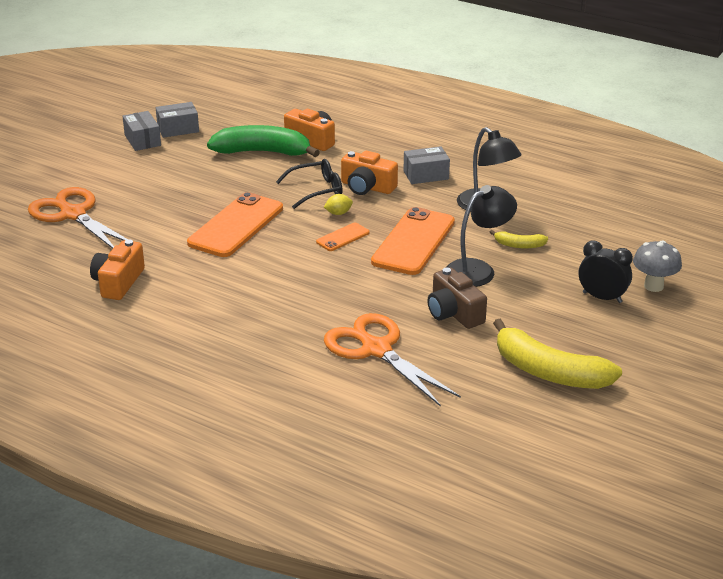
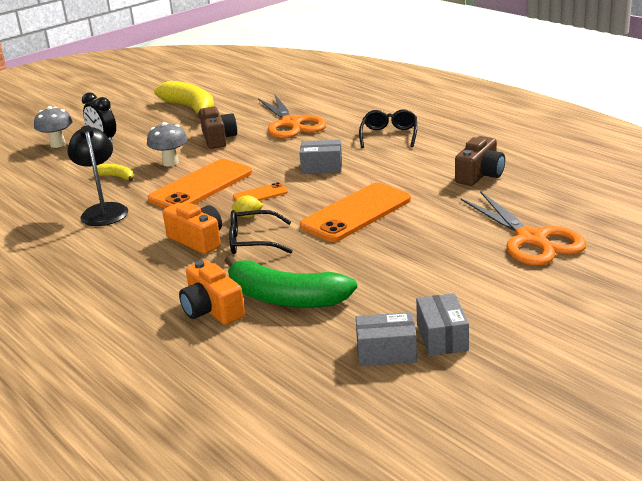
camera: 160 degrees left, 5 degrees down
orange camera [90,239,145,300] -> brown camera [455,136,505,186]
grey box [404,146,450,184] -> grey box moved to [300,140,342,174]
black lamp [446,185,517,287] -> grey mushroom [147,122,187,166]
none -> black glasses [359,109,417,148]

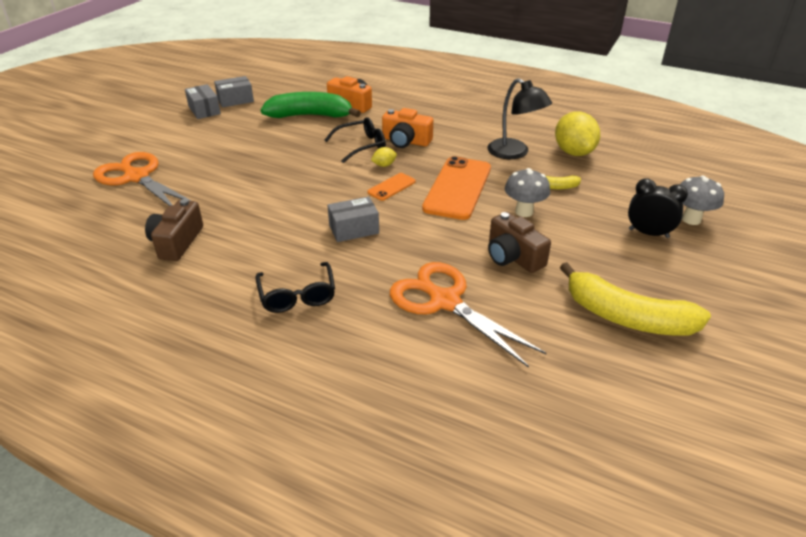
camera: 155 degrees right, 10 degrees up
orange phone [300,183,411,242] -> none
none -> yellow lemon [555,111,600,156]

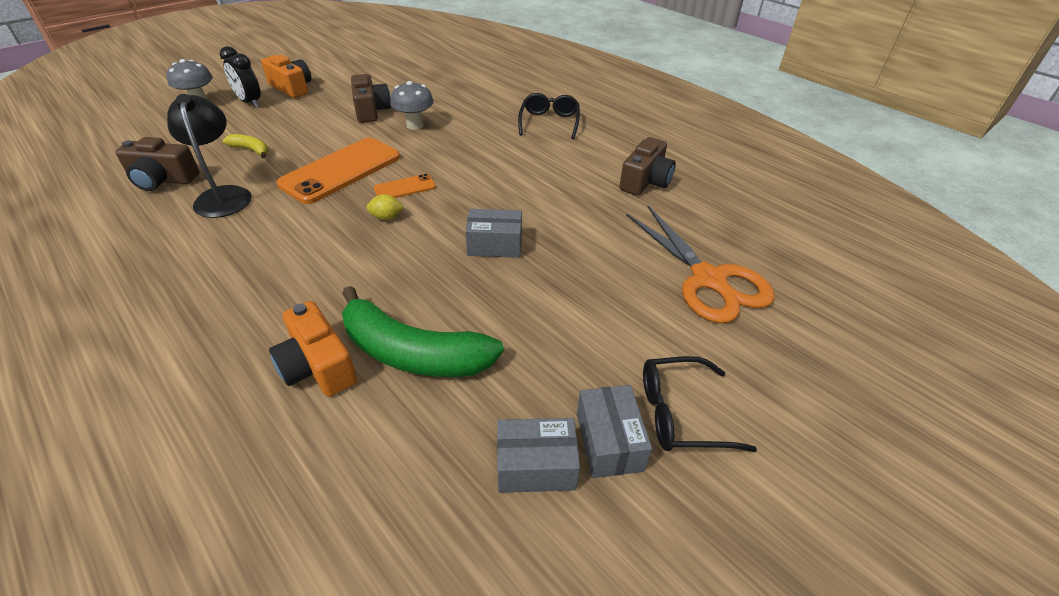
camera: 160 degrees left, 5 degrees up
black glasses [325,117,386,163] -> black glasses moved to [643,356,757,452]
grey box [327,197,379,242] -> grey box moved to [465,209,522,258]
orange camera [382,108,433,148] -> orange camera moved to [261,54,311,98]
orange scissors [390,262,546,368] -> none
grey mushroom [505,168,550,217] -> grey mushroom moved to [390,81,434,130]
yellow lemon [555,111,600,156] -> brown camera [115,137,200,191]
yellow banana [560,262,711,336] -> none

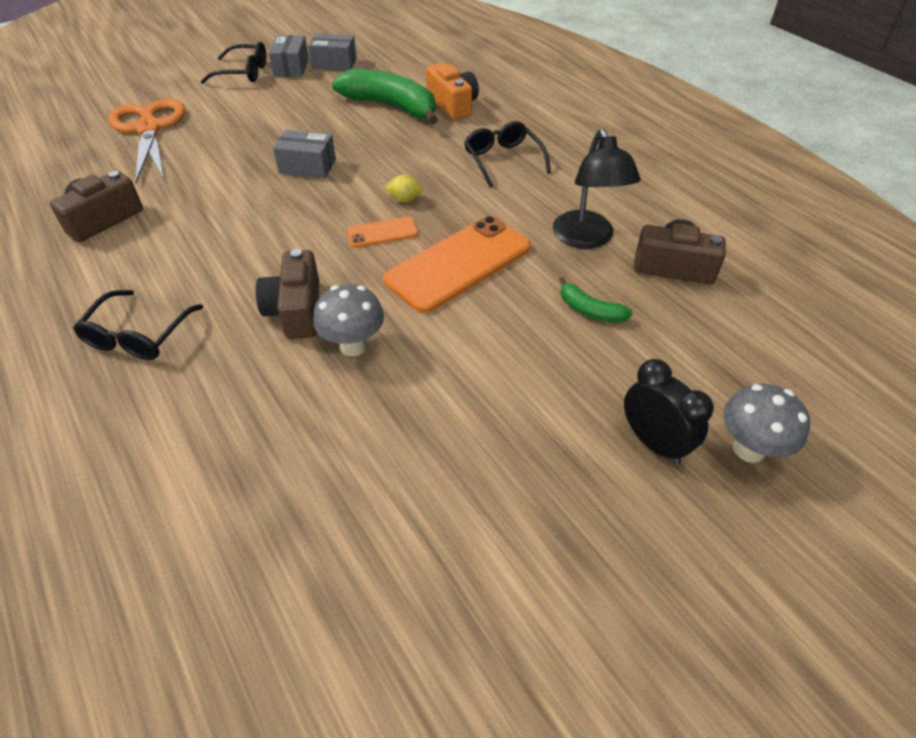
camera: 170 degrees left, 5 degrees up
yellow banana [223,134,269,158] -> green banana [559,277,633,323]
orange camera [261,54,311,98] -> none
brown camera [351,74,391,123] -> brown camera moved to [256,249,319,339]
none -> black glasses [464,121,551,188]

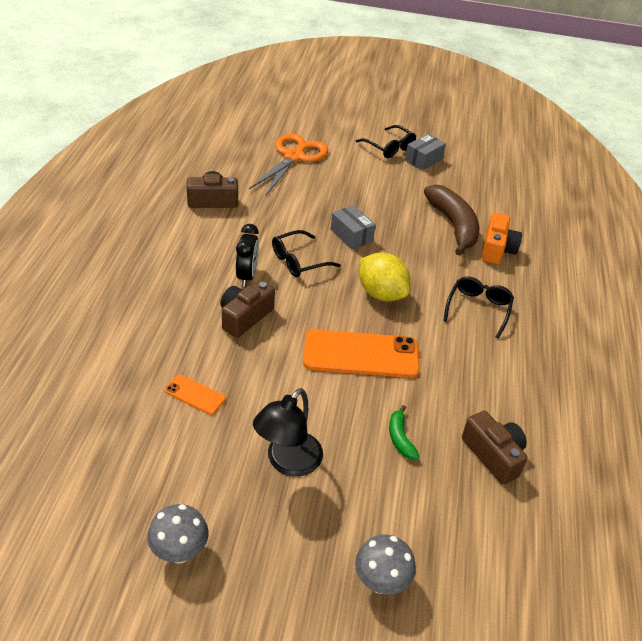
camera: 40 degrees right, 5 degrees down
black glasses [73,290,203,360] -> black glasses moved to [272,230,341,277]
grey box [308,33,357,71] -> none
grey mushroom [313,284,384,356] -> grey mushroom moved to [147,504,208,564]
green banana [332,69,438,124] -> brown banana [424,184,479,256]
orange phone [347,217,418,248] -> orange phone moved to [165,375,226,415]
yellow lemon [385,175,423,202] -> yellow lemon [359,253,410,301], size x2.23
black lamp [553,128,641,249] -> black lamp moved to [253,388,323,477]
black clock [624,359,714,464] -> black clock moved to [236,224,259,287]

